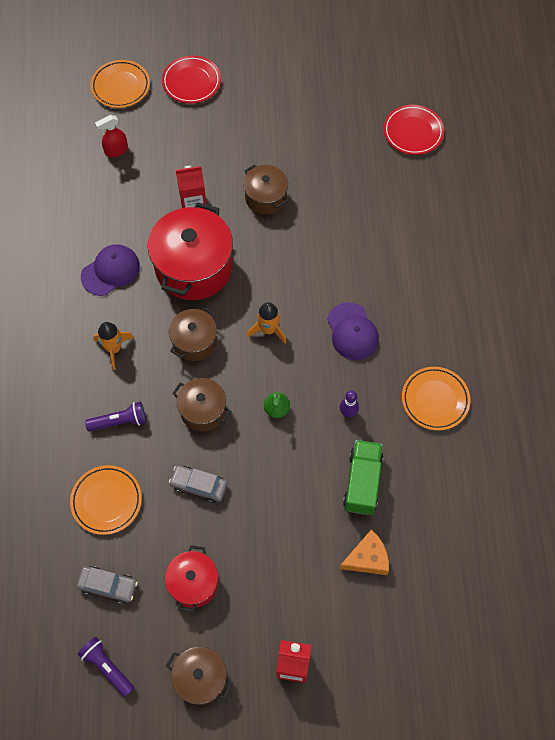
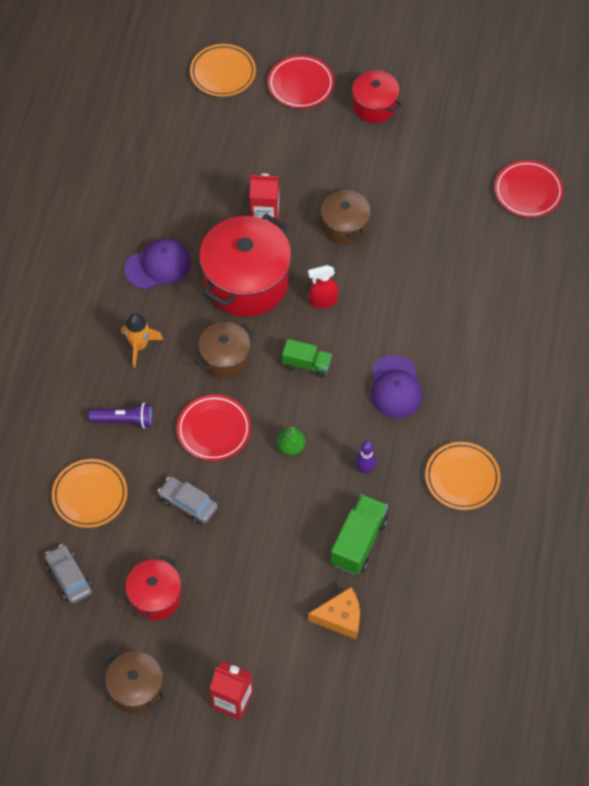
camera: 15 degrees right, 5 degrees down
grey car [76,566,138,604] -> grey car turned 150 degrees counterclockwise [45,544,92,604]
purple flashlight [78,637,134,697] -> none
red spray bottle [95,115,128,157] -> red spray bottle moved to [308,265,339,308]
brown pot [172,378,231,431] -> red plate [177,395,251,461]
orange rocket [247,302,286,344] -> green truck [282,339,332,377]
none -> red pot [350,70,402,123]

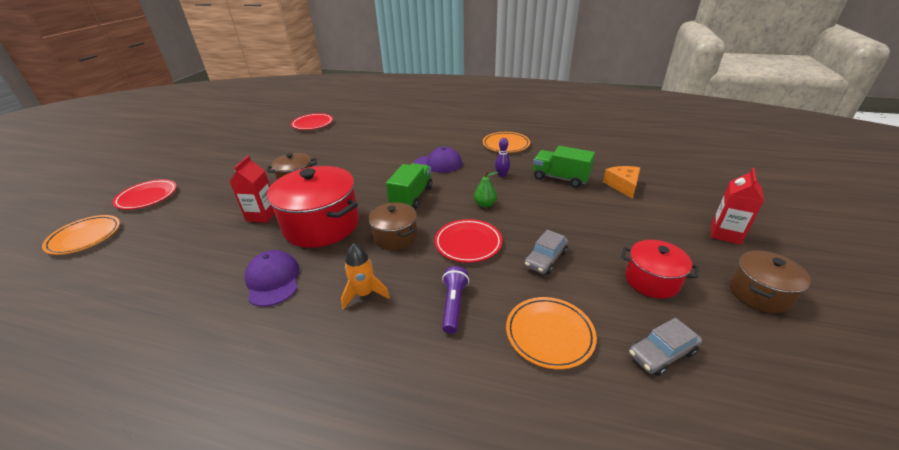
camera: 85 degrees left, 25 degrees down
green truck [282,339,332,377] -> green truck [386,163,432,210], size x1.53
red spray bottle [308,265,339,308] -> none
red pot [350,70,402,123] -> none

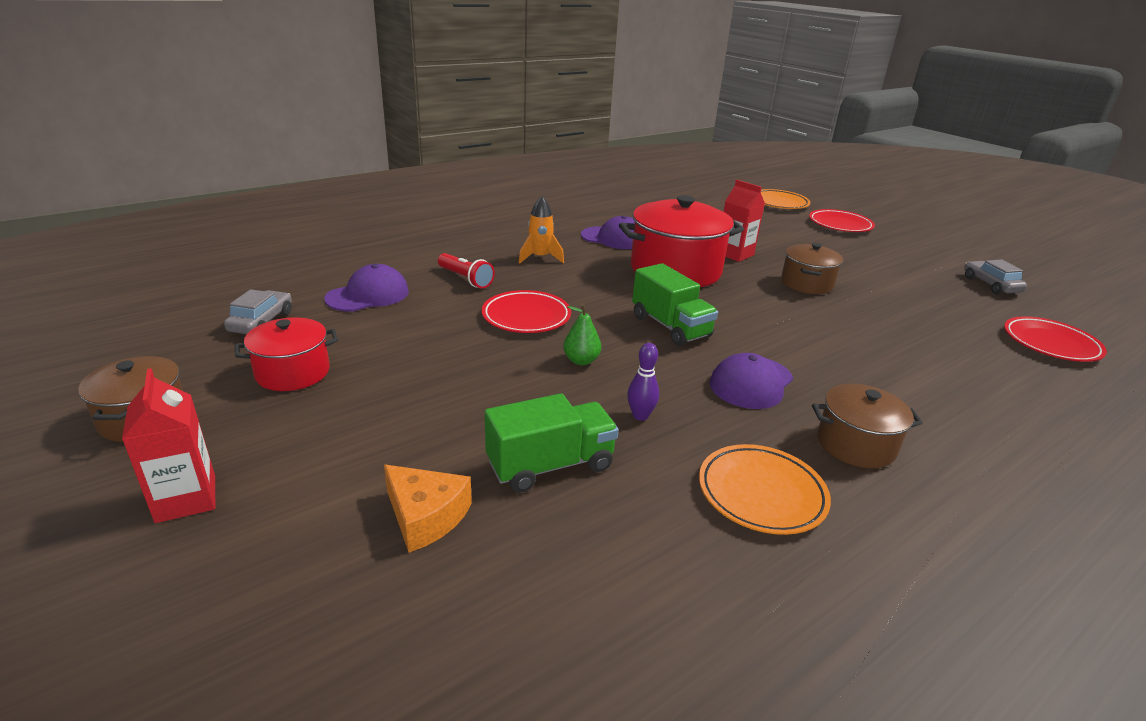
camera: 125 degrees right, 5 degrees down
brown pot [369,202,417,250] -> brown pot moved to [812,384,923,468]
purple flashlight [442,266,469,334] -> red flashlight [438,253,495,288]
orange plate [506,297,597,369] -> purple cap [325,264,409,311]
grey car [524,230,568,274] -> grey car moved to [964,259,1027,294]

